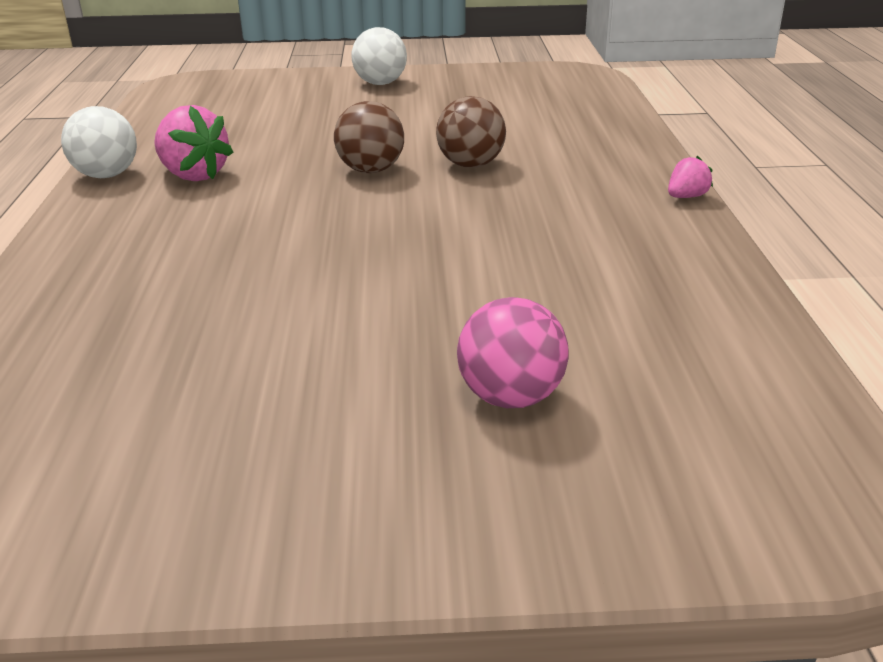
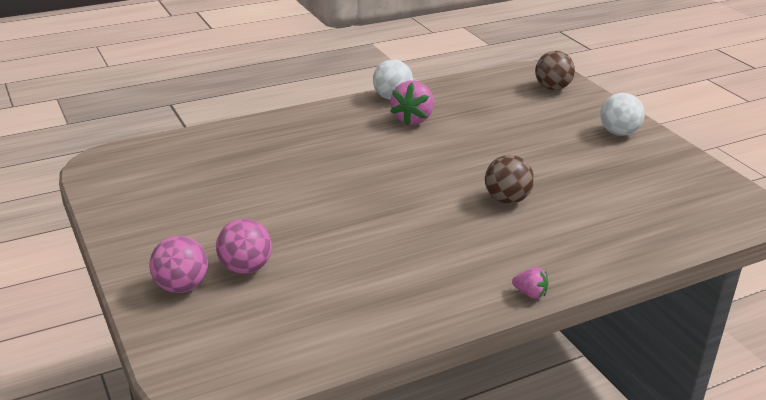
camera: 65 degrees right, 0 degrees up
brown ball [334,101,404,173] -> brown ball moved to [535,51,575,90]
none -> pink ball [149,236,208,293]

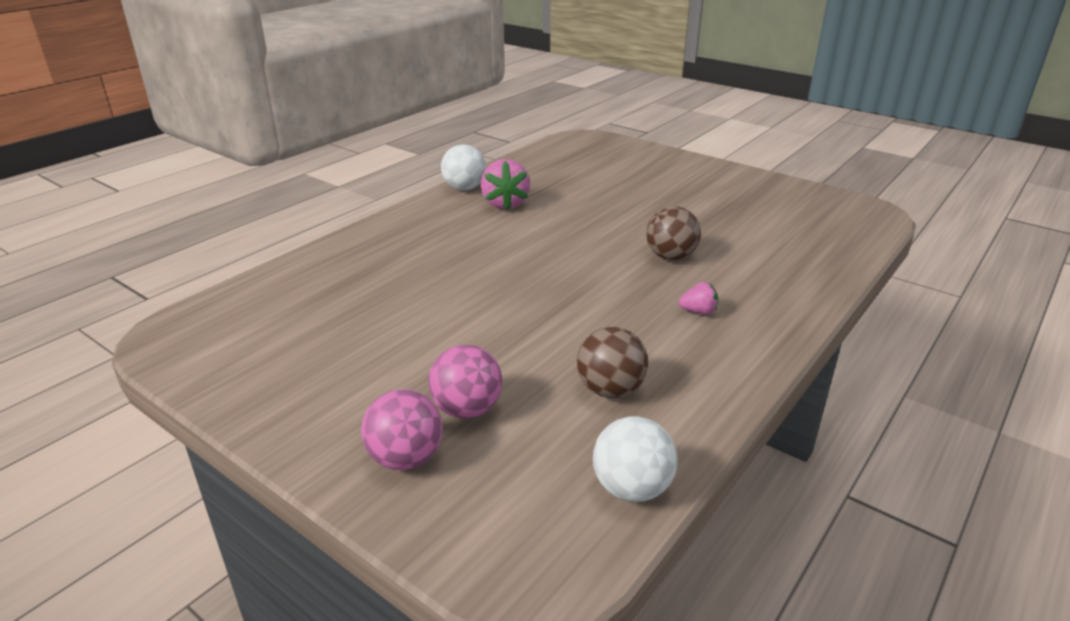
camera: 25 degrees left, 0 degrees up
pink strawberry [512,268,548,299] -> pink strawberry moved to [679,282,718,315]
brown ball [535,51,575,90] -> brown ball moved to [577,327,648,398]
white ball [600,93,644,136] -> white ball moved to [593,416,678,502]

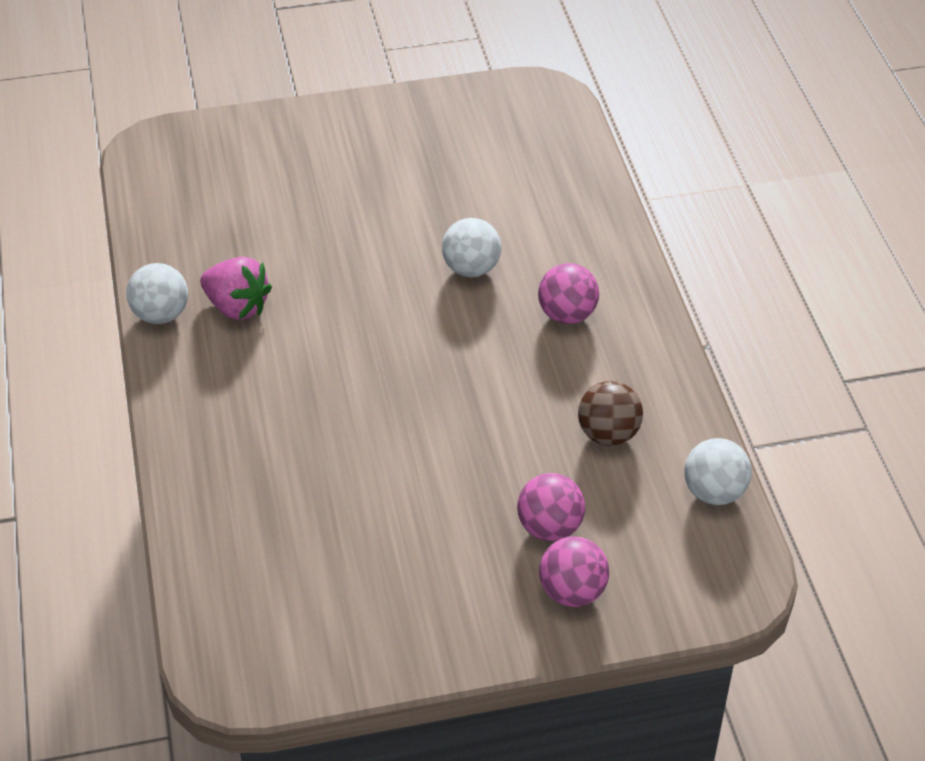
camera: 50 degrees left, 15 degrees up
brown ball [646,206,701,260] -> white ball [442,218,501,277]
pink strawberry [679,282,718,315] -> pink ball [538,263,599,324]

